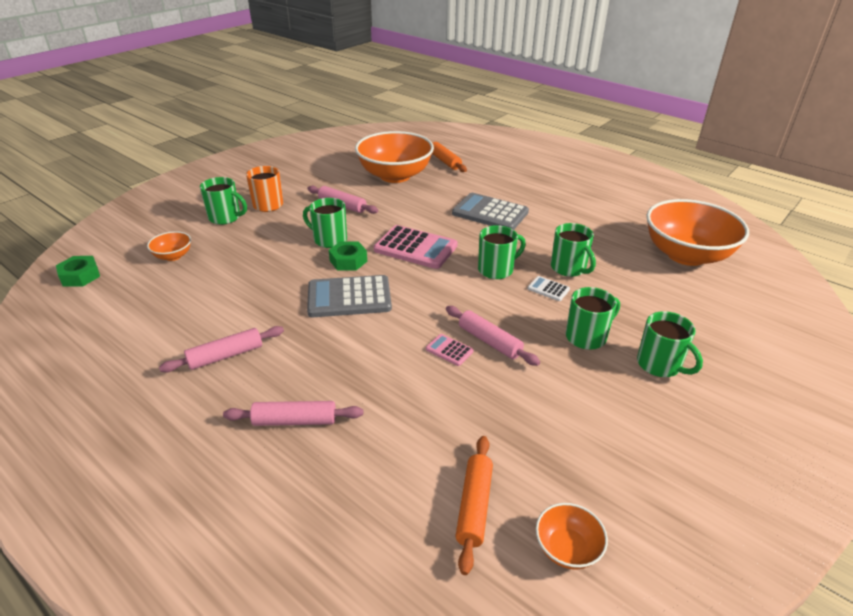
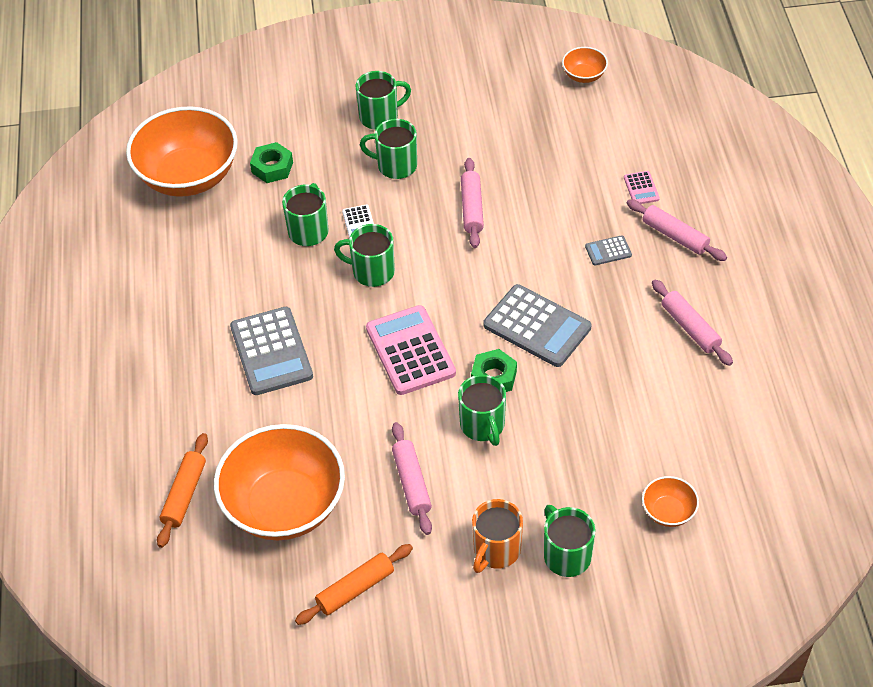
camera: 135 degrees left, 15 degrees up
green nut [56,256,100,287] -> green nut moved to [250,142,293,183]
pink rolling pin [159,326,284,372] -> pink rolling pin turned 45 degrees clockwise [652,280,733,366]
pink calculator [426,334,474,366] -> pink calculator moved to [624,171,660,204]
orange rolling pin [455,436,493,575] -> orange rolling pin moved to [295,544,413,625]
green mug [637,311,703,377] -> green mug turned 60 degrees clockwise [355,71,411,130]
none -> grey calculator [585,235,632,265]

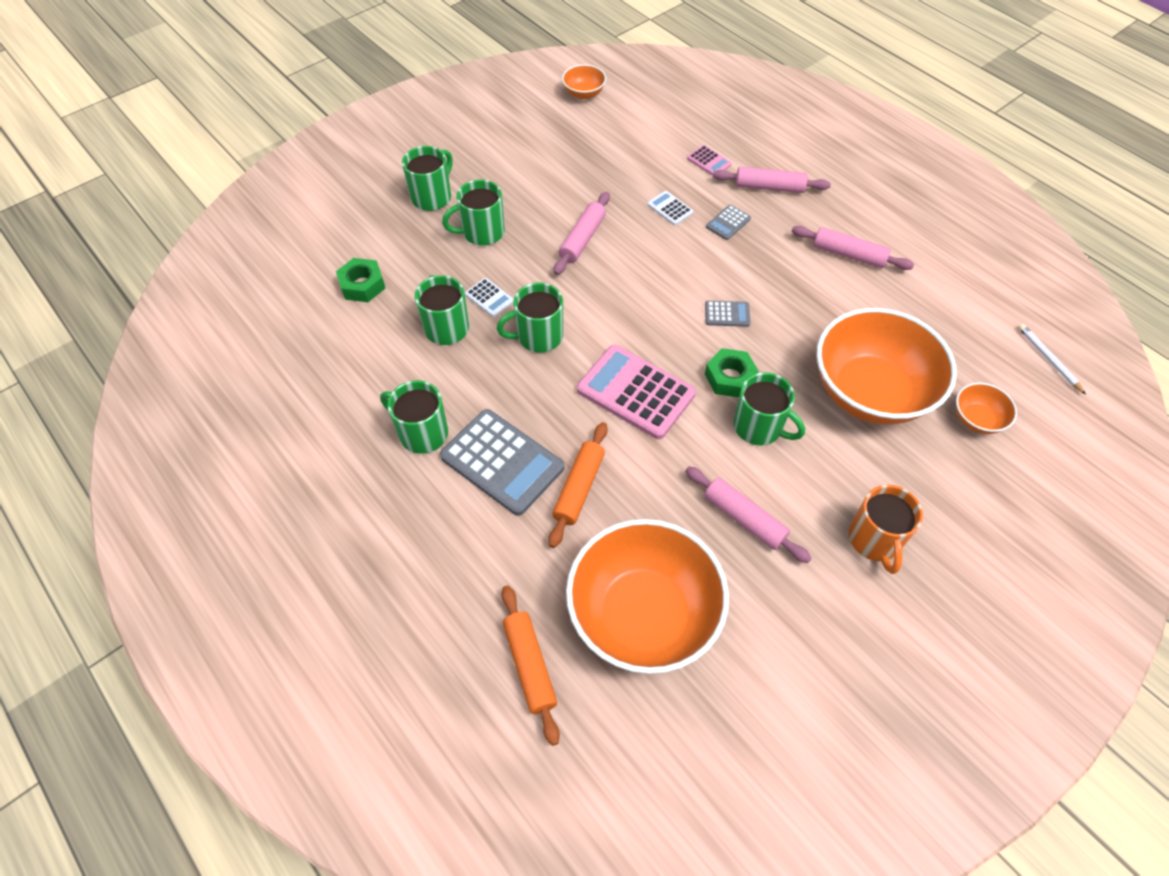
camera: 35 degrees left, 5 degrees up
orange bowl [126,106,238,197] -> orange bowl moved to [816,308,957,424]
orange rolling pin [295,544,413,625] -> orange rolling pin moved to [549,422,608,548]
pink rolling pin [461,158,484,248] -> pink rolling pin turned 60 degrees clockwise [554,192,610,275]
grey calculator [484,284,591,367] -> grey calculator [705,301,751,327], size x0.46
green mug [544,505,595,577] -> green mug moved to [380,380,448,454]
none -> white calculator [647,191,693,225]
none -> white pencil [1018,324,1086,395]

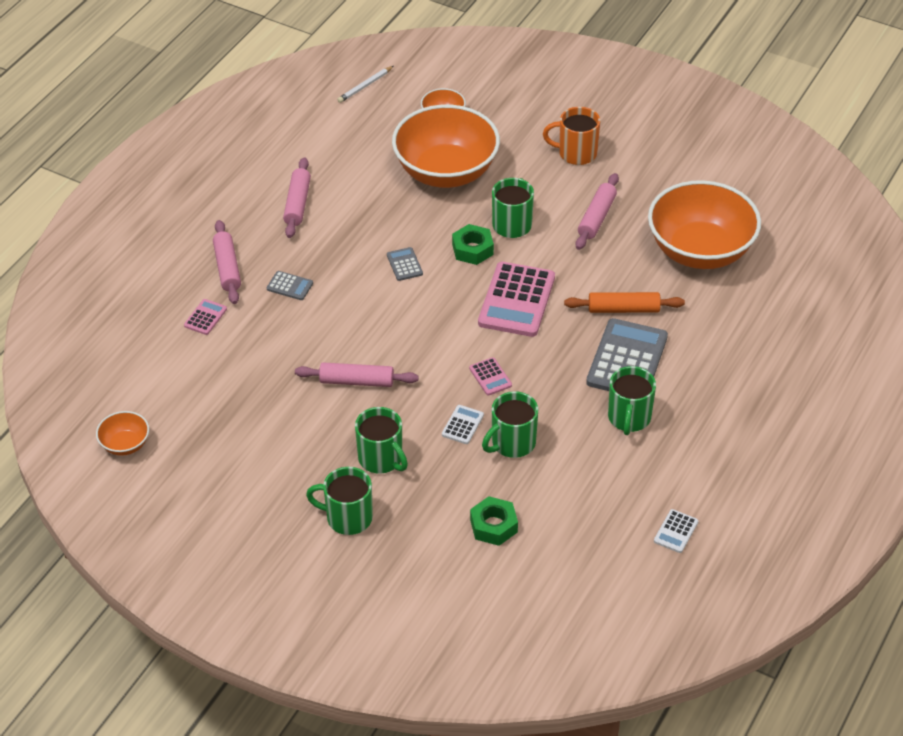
camera: 110 degrees left, 10 degrees down
green mug [497,283,563,352] -> pink calculator [469,357,512,396]
orange rolling pin [502,586,560,746] -> none
white calculator [647,191,693,225] -> white calculator moved to [654,509,698,553]
orange mug [849,485,923,574] -> orange mug turned 150 degrees counterclockwise [543,107,600,165]

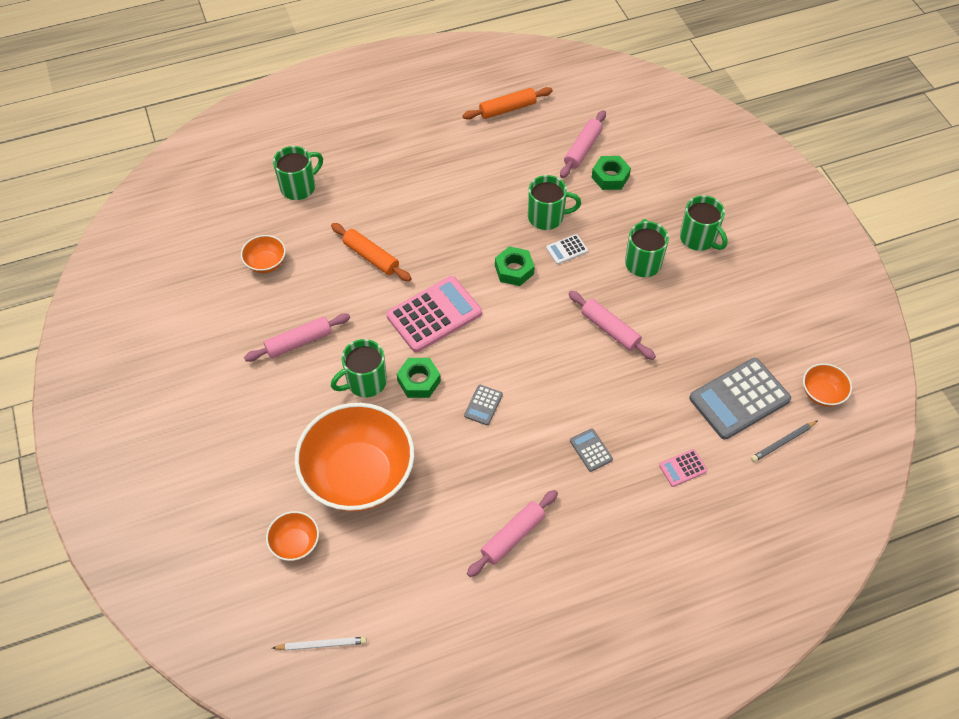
camera: 140 degrees left, 10 degrees up
pink rolling pin [213,220,241,304] -> pink rolling pin moved to [560,110,606,178]
pink calculator [469,357,512,396] -> green nut [495,246,535,286]
orange mug [543,107,600,165] -> none
grey calculator [586,318,668,391] -> grey calculator moved to [689,358,791,440]
green mug [608,366,656,435] -> green mug moved to [273,146,323,200]
orange bowl [648,180,761,269] -> orange bowl [241,235,286,273], size x0.43
white calculator [654,509,698,553] -> orange rolling pin [462,87,553,120]
none -> grey pencil [751,420,818,462]

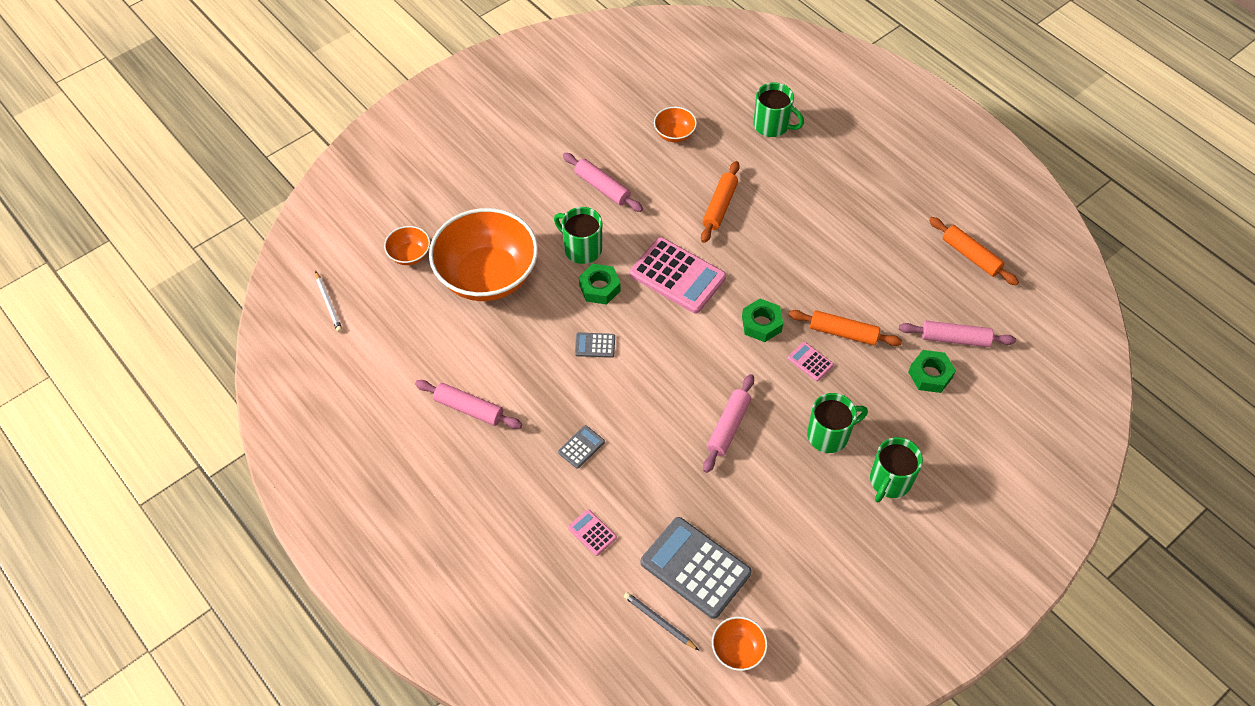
camera: 70 degrees right, 0 degrees up
green mug [528,175,581,230] -> orange rolling pin [789,310,902,346]
white calculator [546,234,588,264] -> pink calculator [788,342,834,381]

